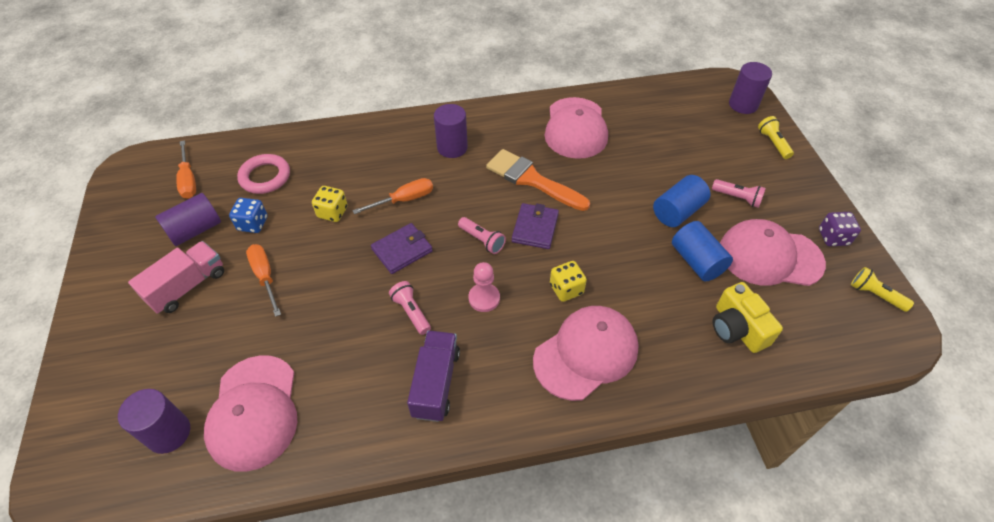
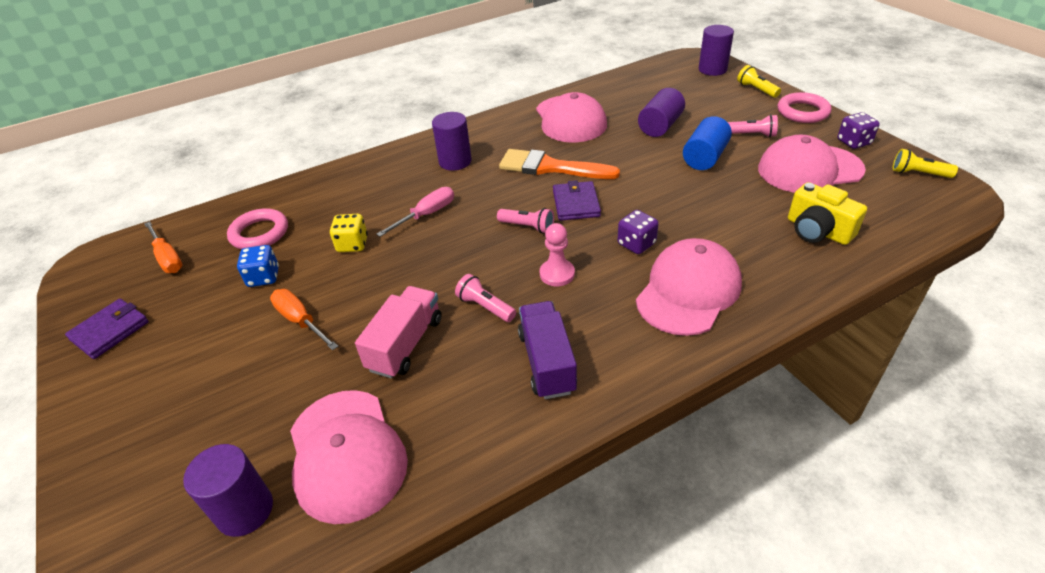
camera: 15 degrees left, 10 degrees down
pink truck [128,241,224,314] -> pink truck moved to [355,286,442,378]
purple cylinder [155,193,221,246] -> purple cylinder moved to [638,88,685,137]
orange screwdriver [352,178,433,214] -> pink screwdriver [376,187,454,237]
purple wallet [371,223,433,274] -> purple wallet moved to [65,299,149,359]
yellow dice [550,261,587,302] -> purple dice [617,210,659,254]
blue cylinder [672,221,733,281] -> none
none -> pink ring [778,92,832,123]

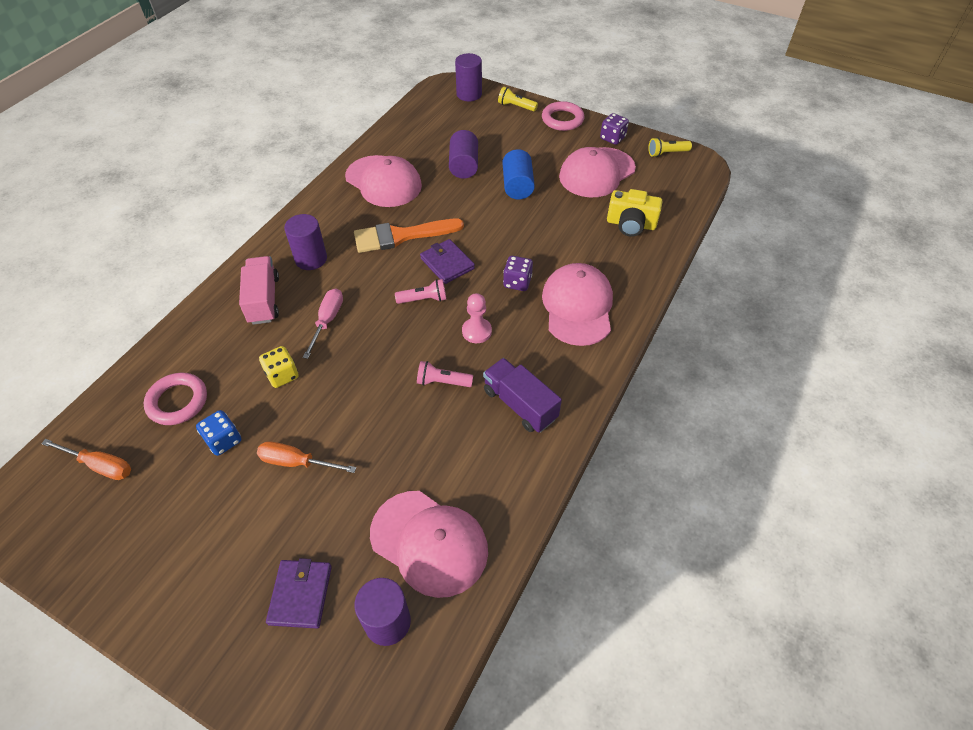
camera: 35 degrees left, 10 degrees up
purple wallet [65,299,149,359] -> purple wallet moved to [266,558,332,629]
pink truck [355,286,442,378] -> pink truck moved to [239,256,279,325]
pink flashlight [728,114,778,137] -> none

